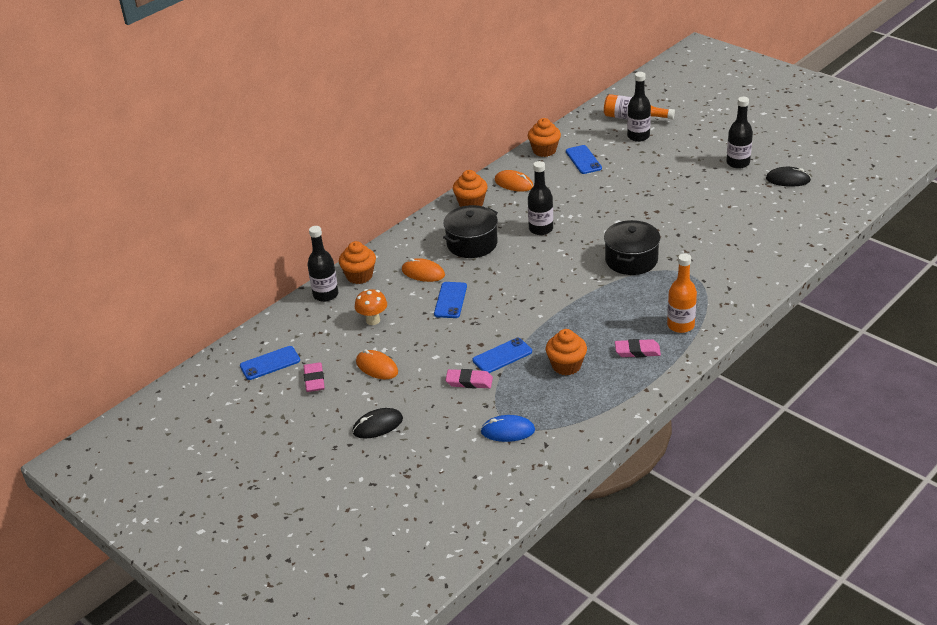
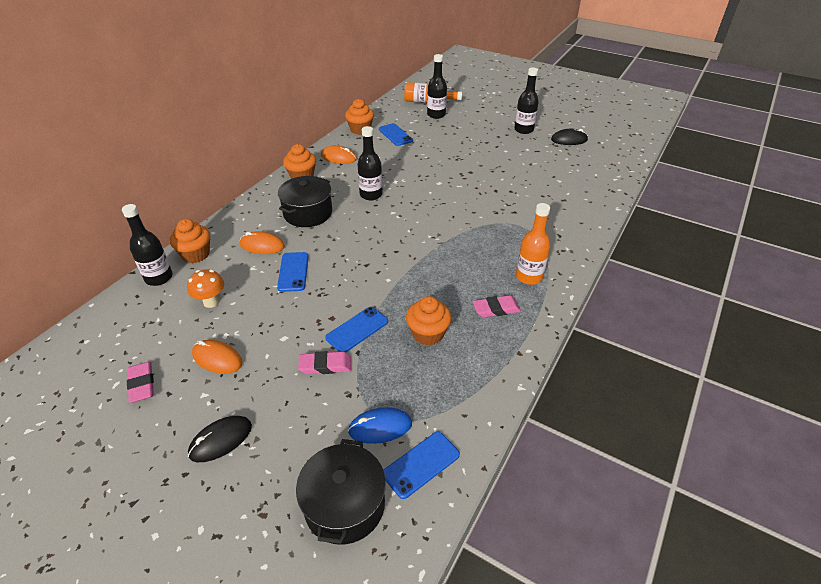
camera: 15 degrees left, 5 degrees up
blue phone [240,346,300,380] -> blue phone moved to [384,432,460,499]
black pot [604,220,660,275] -> black pot moved to [296,439,386,545]

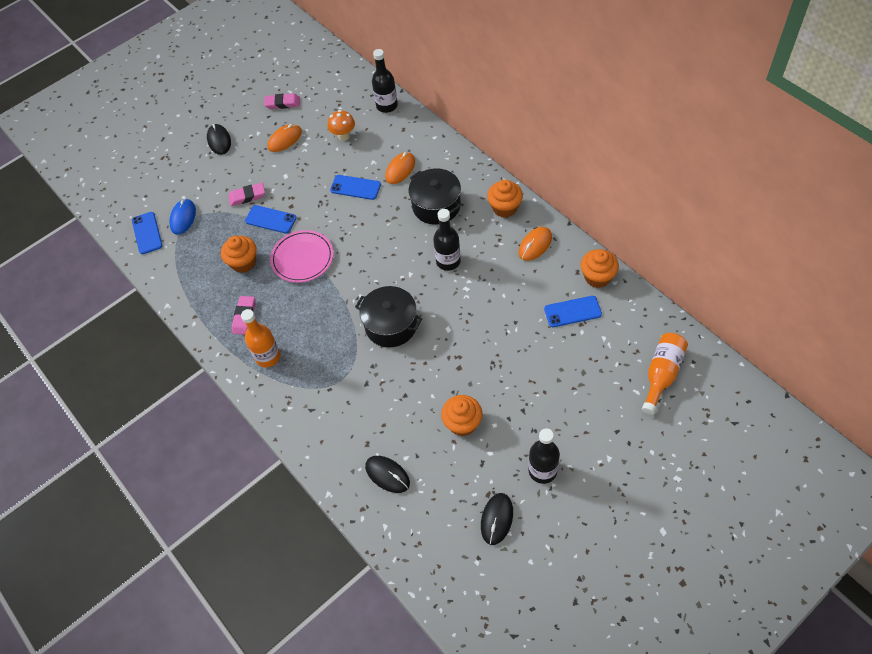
camera: 115 degrees right, 15 degrees up
orange cupcake [170,219,210,263] -> orange cupcake moved to [441,395,483,436]
black pot [296,439,386,545] -> black pot moved to [355,286,422,347]
pink eraser [298,351,351,374] -> pink eraser turned 60 degrees clockwise [228,183,265,206]
blue phone [325,307,388,352] -> blue phone turned 45 degrees counterclockwise [245,205,297,233]
black bottle [427,54,447,119] -> none
none -> pink plate [270,230,333,283]
none -> black mouse [365,456,410,493]

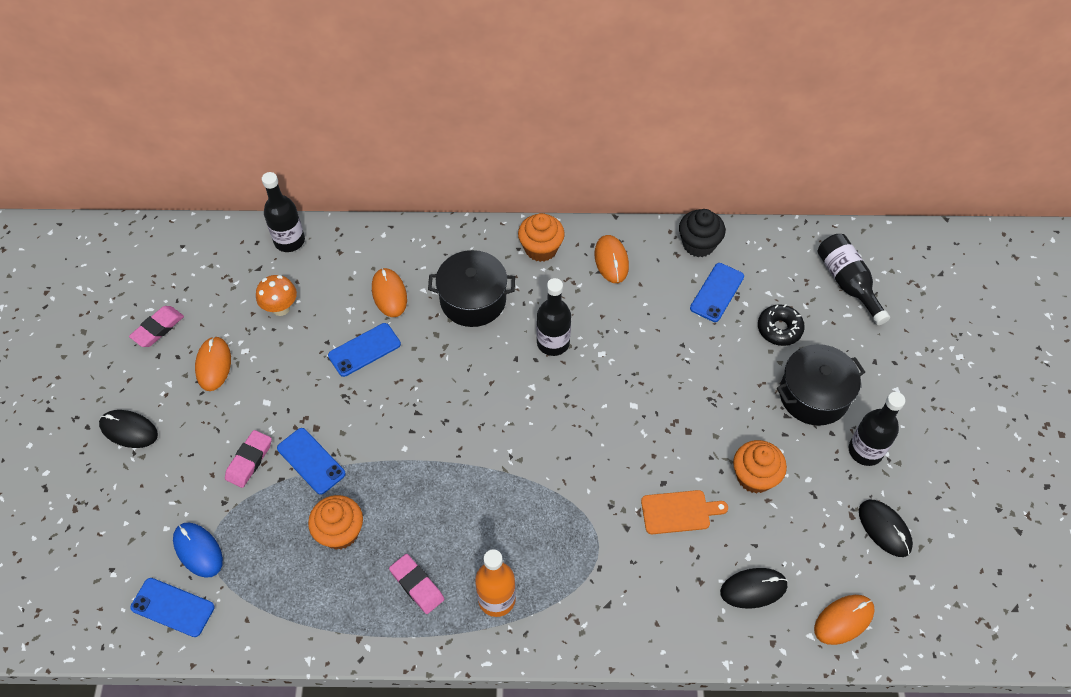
camera: 55 degrees left, 0 degrees up
blue phone [245,205,297,233] -> blue phone turned 75 degrees clockwise [277,428,346,495]
pink plate [270,230,333,283] -> none
black pot [355,286,422,347] -> black pot moved to [777,344,865,426]
orange cupcake [580,249,619,288] -> black cupcake [679,209,725,257]
orange bottle [642,333,688,415] -> black bottle [817,234,890,325]
none -> orange cutting board [641,490,728,534]
none -> black donut [758,304,805,346]
none -> orange mouse [814,595,875,645]

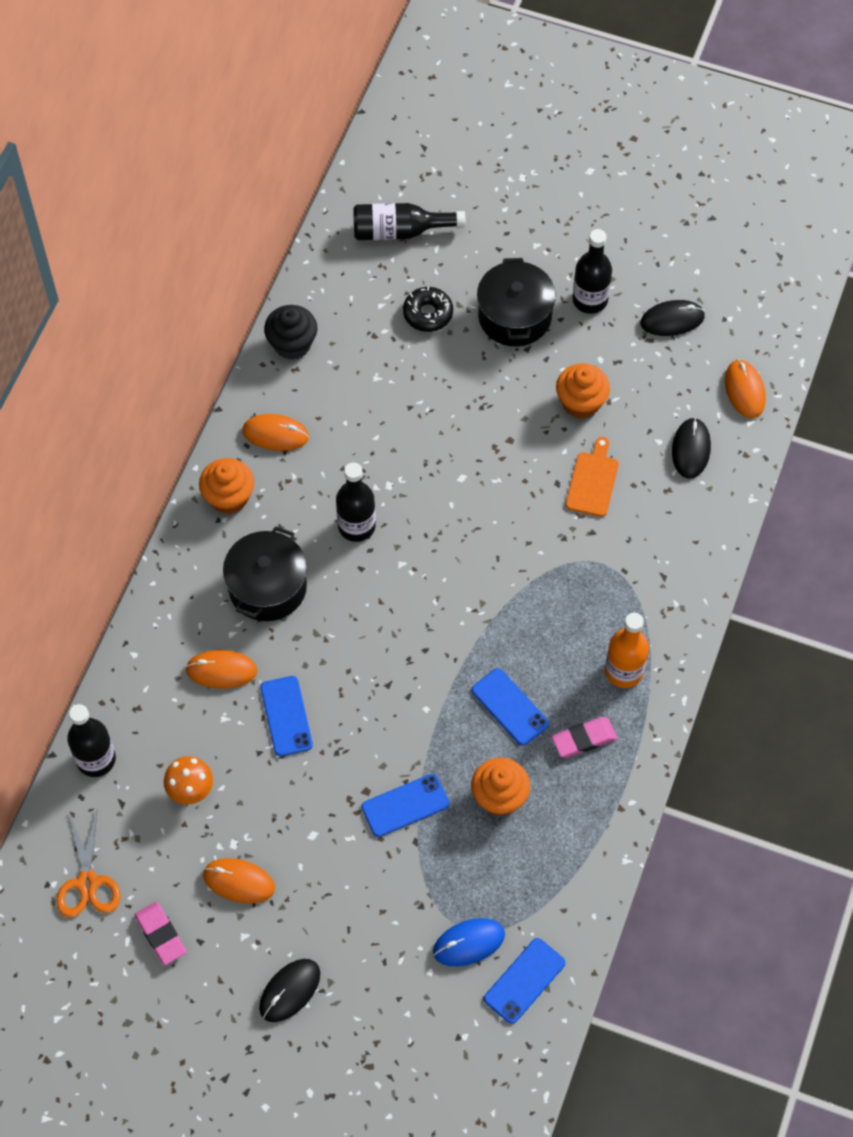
camera: 70 degrees left, 5 degrees up
pink eraser [225,430,272,488] -> none
blue phone [690,263,744,322] -> blue phone moved to [472,668,549,746]
none -> orange scissors [56,811,120,918]

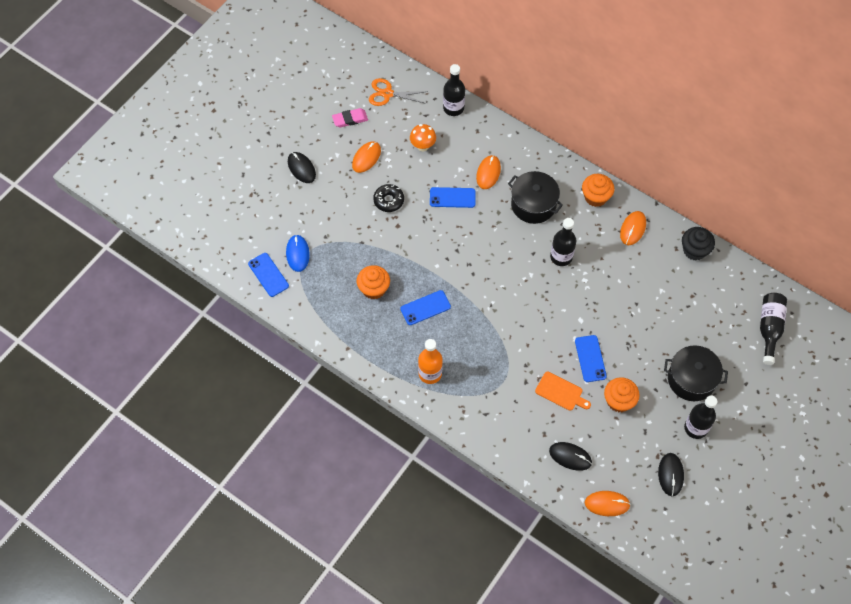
camera: 105 degrees right, 0 degrees up
blue phone [362,774,449,837] -> blue phone moved to [575,335,607,382]
black donut [403,286,453,332] -> black donut moved to [373,184,404,212]
pink eraser [551,717,617,758] -> none

